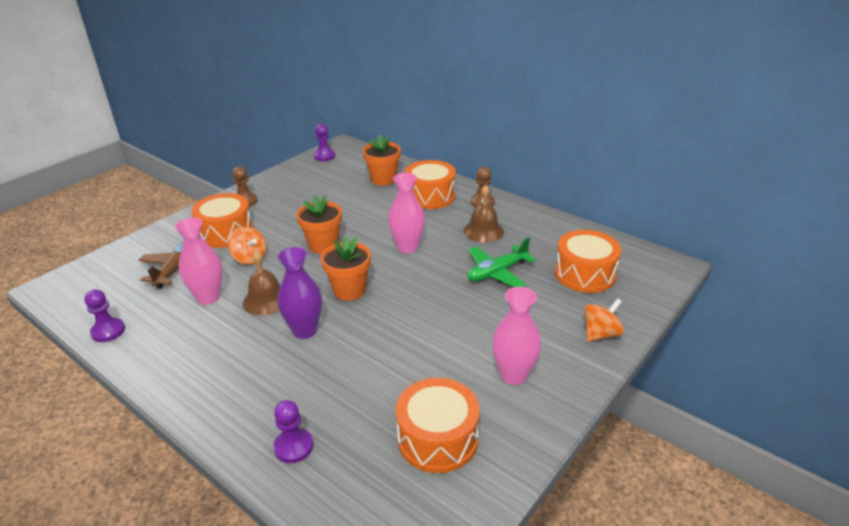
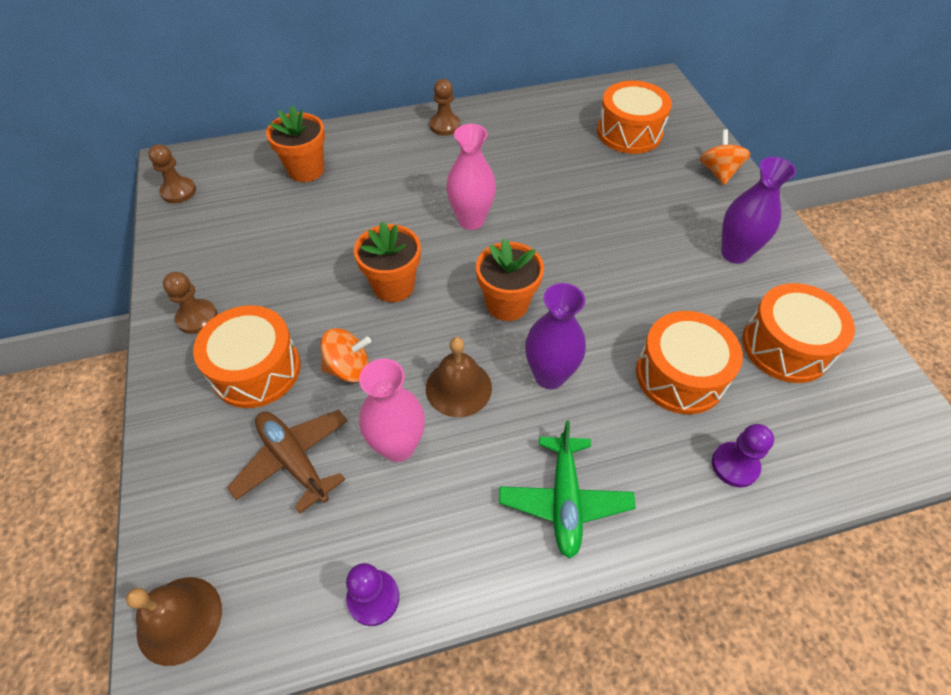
camera: 55 degrees left, 20 degrees up
purple pawn [314,124,335,161] -> brown pawn [148,144,196,203]
orange drum [405,160,456,209] -> orange drum moved to [636,311,743,414]
brown bell [464,185,504,242] -> brown bell moved to [126,577,222,666]
green plane [467,237,536,287] -> green plane moved to [499,420,636,559]
pink vase [492,287,541,385] -> purple vase [721,157,796,264]

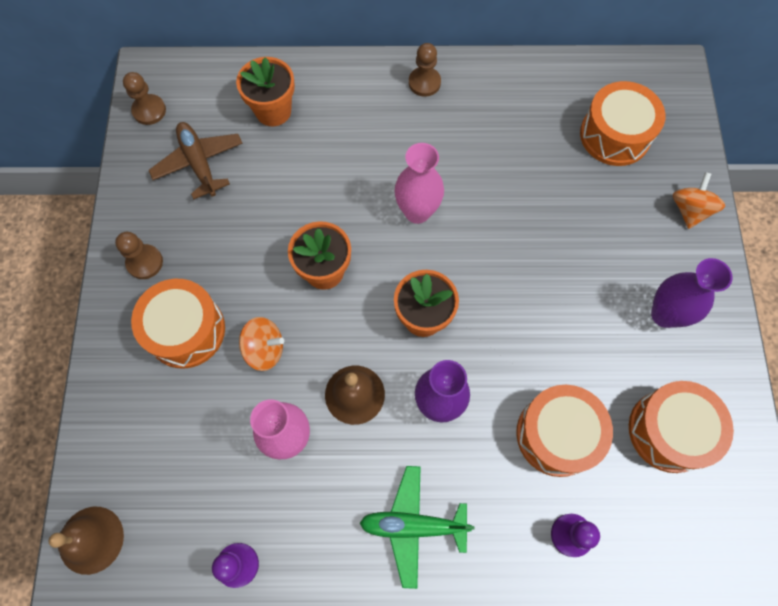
camera: 15 degrees right, 15 degrees up
brown plane [227,410,348,514] -> brown plane moved to [148,122,243,199]
green plane [499,420,636,559] -> green plane turned 75 degrees clockwise [360,466,475,589]

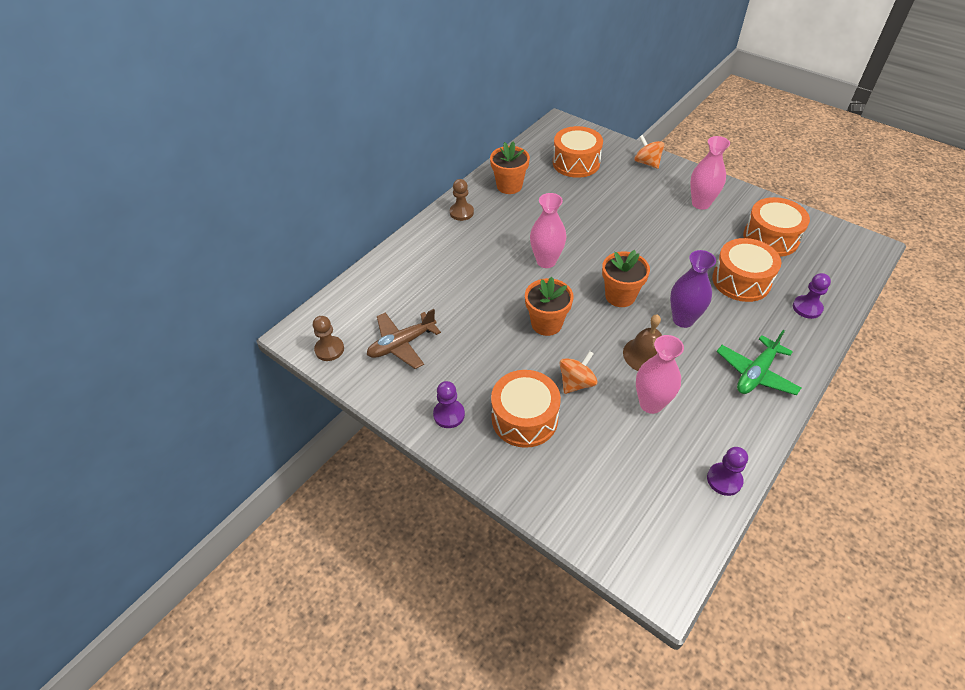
camera: 50 degrees left, 20 degrees down
brown bell [49,507,124,575] -> none
brown pawn [115,232,163,279] -> purple pawn [433,381,465,428]
brown plane [148,122,243,199] -> brown plane turned 45 degrees counterclockwise [367,309,441,369]
orange flower pot [236,57,295,126] -> orange flower pot moved to [490,141,530,194]
purple vase [651,258,732,328] -> pink vase [690,136,730,210]

